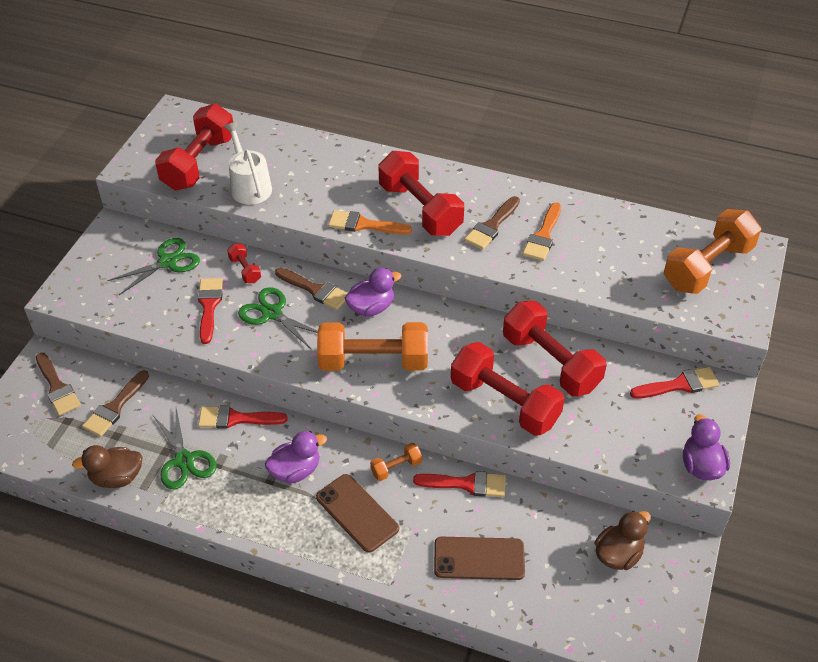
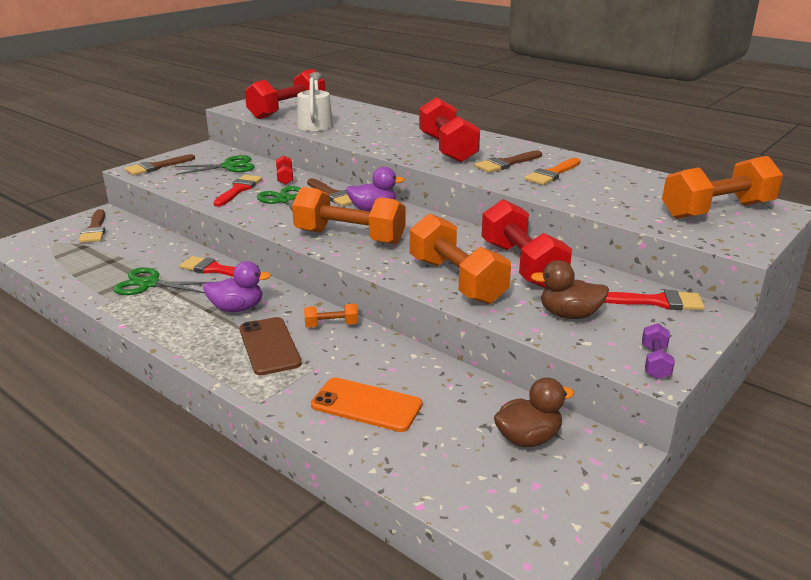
camera: 20 degrees right, 20 degrees down
brown duck [72,445,143,488] -> brown duck moved to [530,260,609,319]
brown brush [82,370,149,437] -> brown brush moved to [125,154,195,175]
green scissors [153,408,216,489] -> green scissors turned 105 degrees clockwise [113,267,207,295]
orange brush [328,210,412,235] -> none
red brush [413,471,506,497] -> none
brown phone [434,537,525,580] -> orange phone [311,377,422,432]
red dumbbell [451,342,565,436] -> orange dumbbell [410,213,511,304]
purple duck [683,414,730,480] -> purple dumbbell [642,323,675,379]

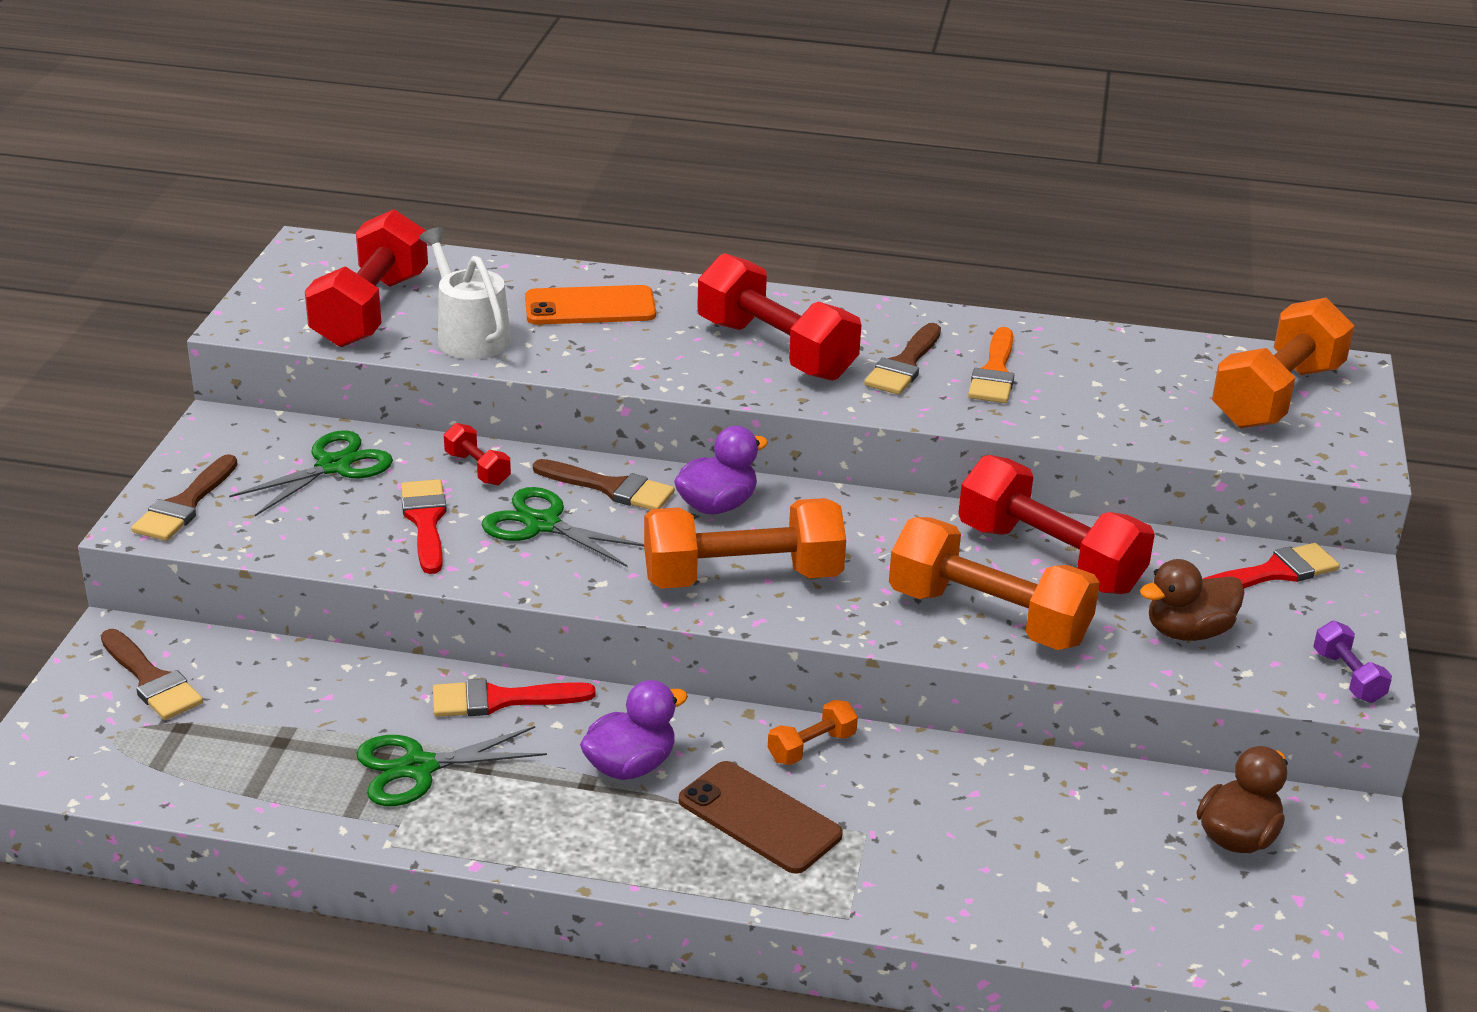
camera: 30 degrees left, 5 degrees up
orange phone [311,377,422,432] -> orange phone moved to [525,285,656,325]

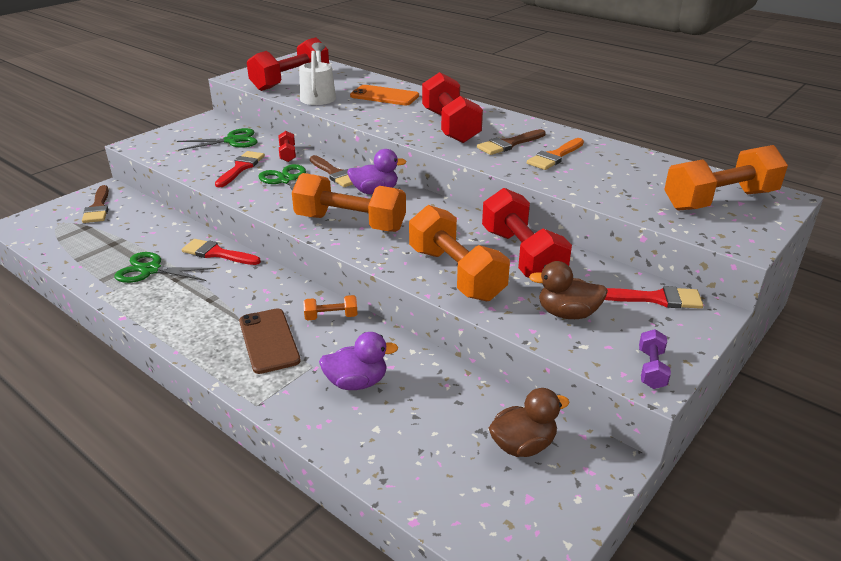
camera: 30 degrees right, 0 degrees up
brown brush [131,454,238,541] -> none
purple duck [580,680,688,780] -> purple duck moved to [319,332,398,390]

